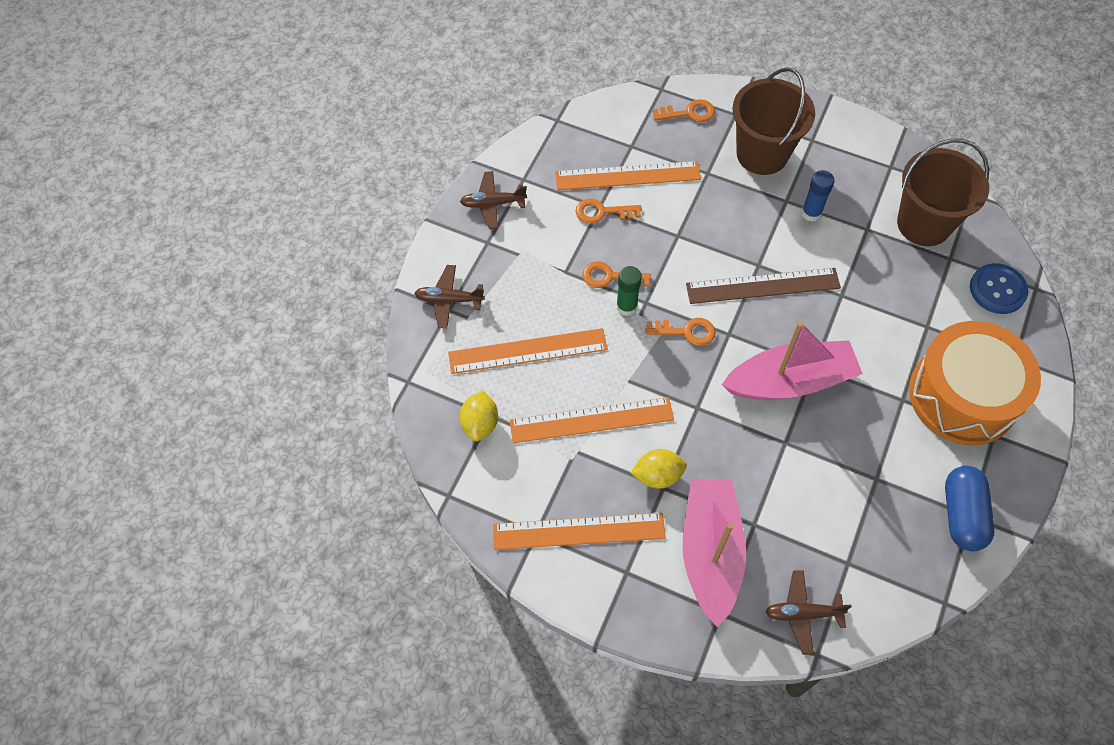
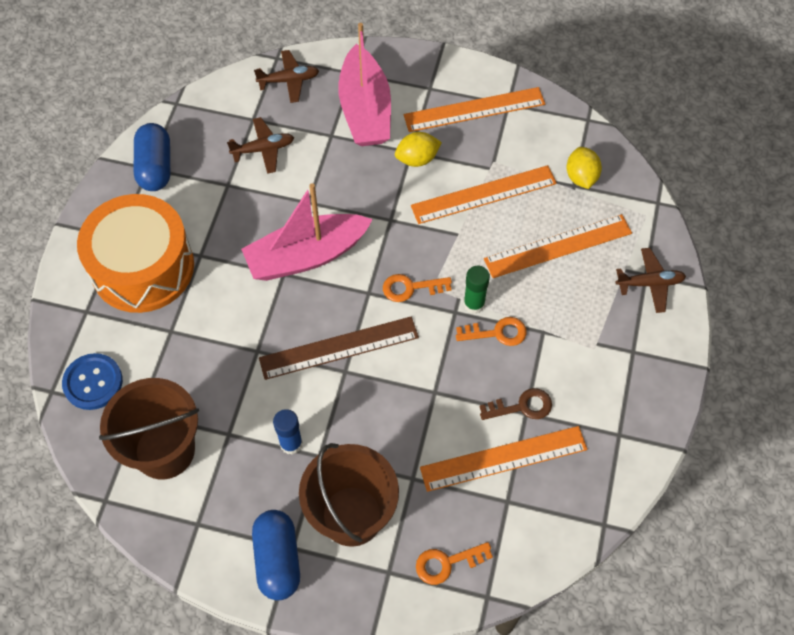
camera: 170 degrees right, 0 degrees up
brown plane [460,171,527,229] -> brown plane moved to [227,117,294,174]
orange key [576,199,642,224] -> brown key [480,388,552,420]
none -> blue capsule [252,510,300,600]

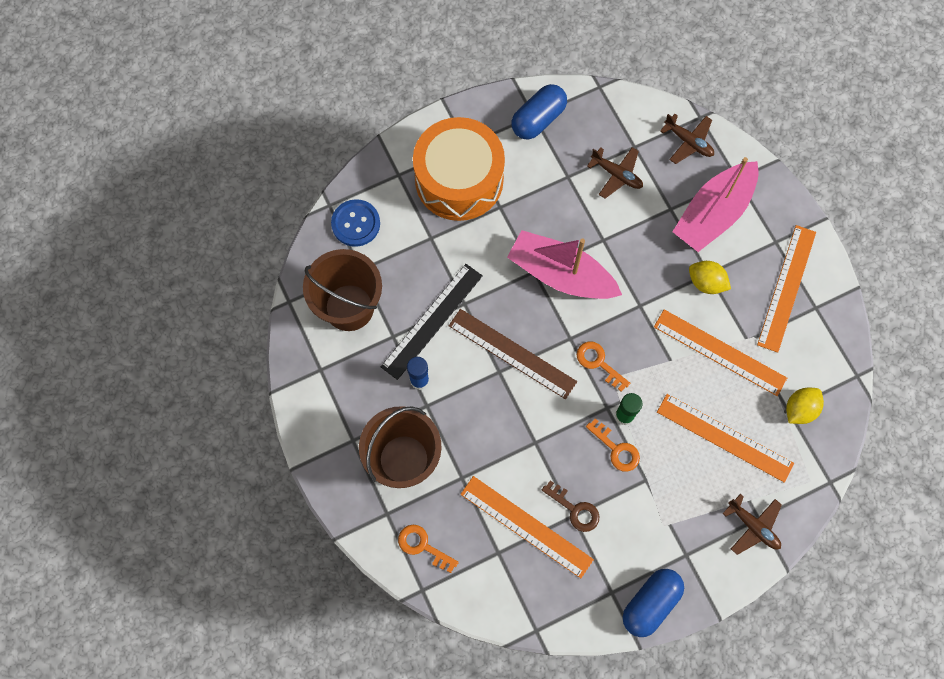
camera: 50 degrees right, 10 degrees up
blue capsule [252,510,300,600] -> blue capsule moved to [623,569,684,637]
orange ruler [403,87,545,132] -> orange ruler turned 75 degrees clockwise [757,225,816,353]
none -> black ruler [381,264,483,380]

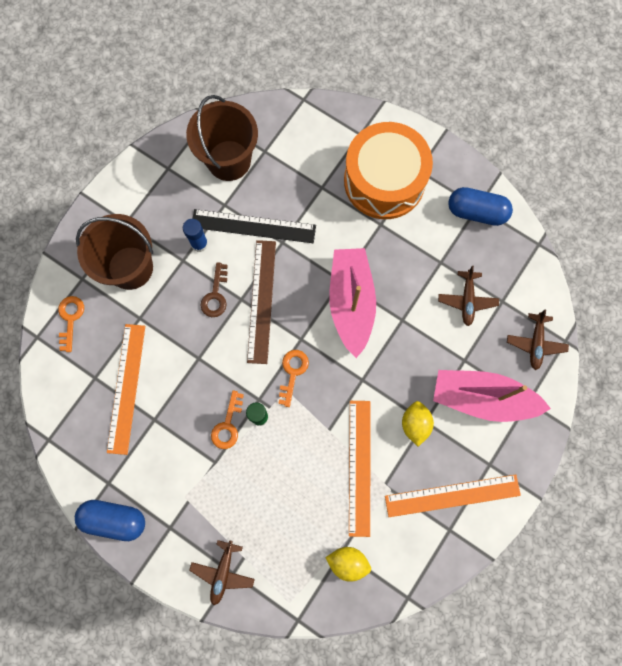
camera: 60 degrees right, 5 degrees up
blue button [331,199,380,247] -> none
brown key [542,480,599,532] -> brown key moved to [200,262,228,317]
orange ruler [657,394,795,483] -> none

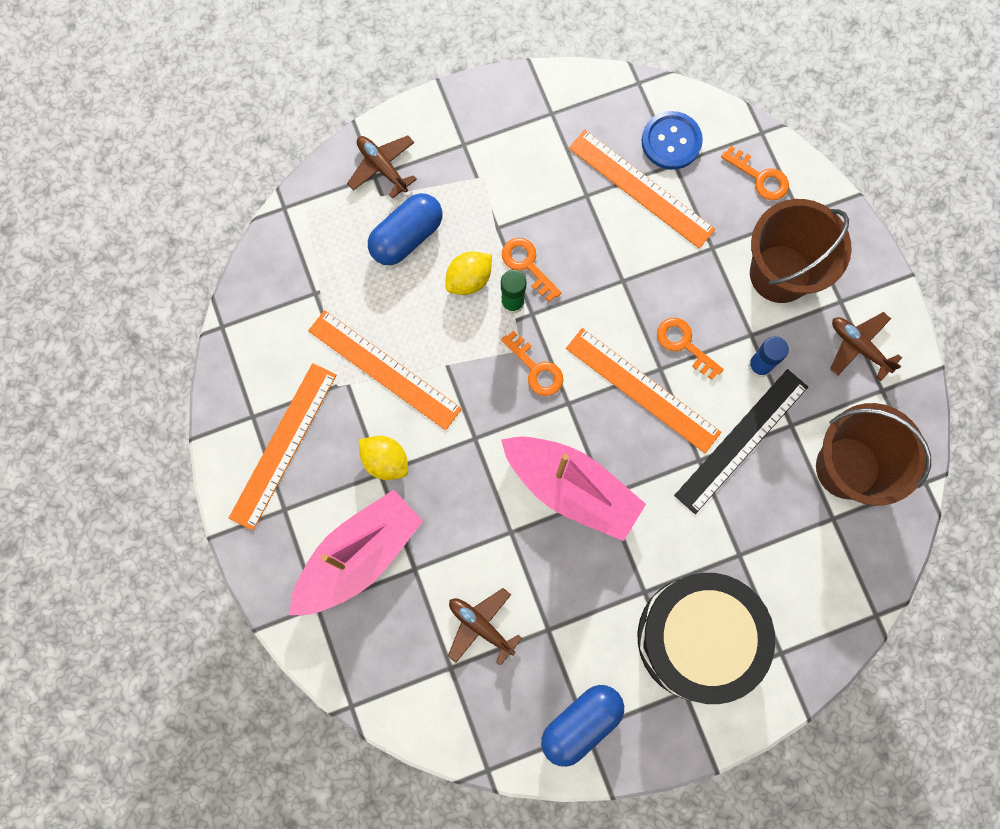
camera: 125 degrees right, 0 degrees up
blue capsule [75,500,145,541] -> blue capsule moved to [368,193,442,265]
brown key [200,262,228,317] -> orange key [657,318,724,380]
brown ruler [247,240,276,364] -> orange ruler [566,328,721,453]
yellow lemon [325,547,371,582] -> yellow lemon moved to [445,251,492,295]
orange drum [344,122,433,219] -> black drum [638,573,775,704]
brown plane [507,310,569,370] -> brown plane moved to [830,312,902,381]
none -> blue button [642,111,703,170]

